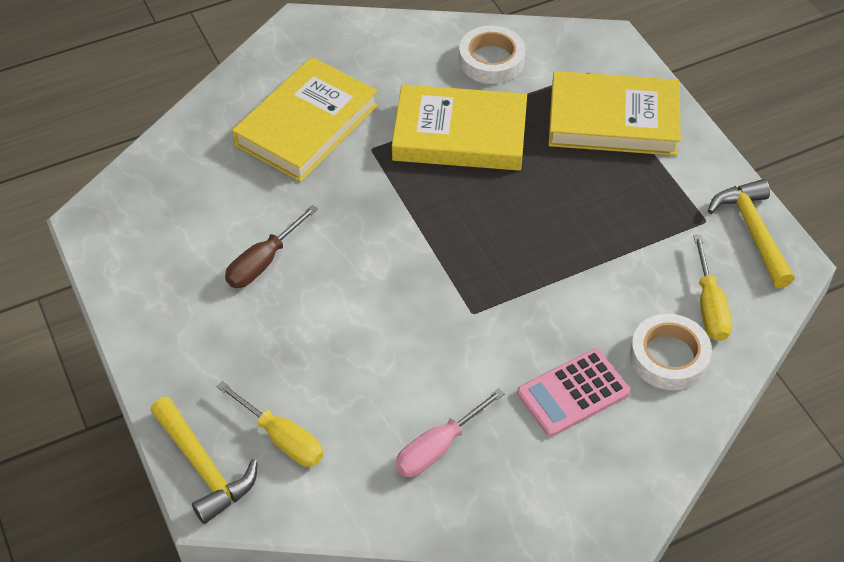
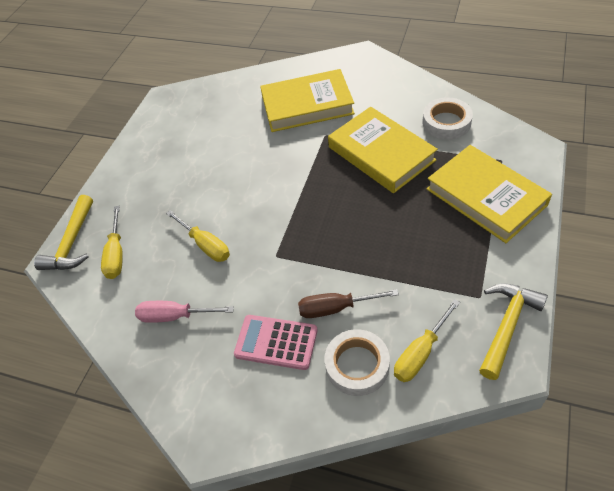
camera: 50 degrees right, 0 degrees up
brown screwdriver [225,205,318,288] -> brown screwdriver moved to [298,289,399,318]
none -> yellow screwdriver [166,210,230,262]

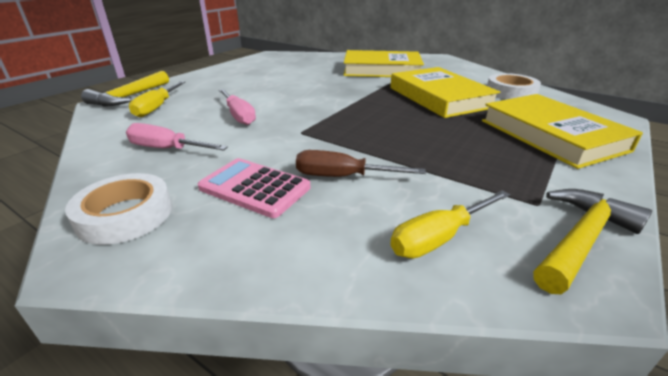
camera: 10 degrees right, 20 degrees down
yellow screwdriver [166,210,230,262] -> pink screwdriver [219,89,256,125]
white tape [325,329,390,396] -> white tape moved to [65,173,172,245]

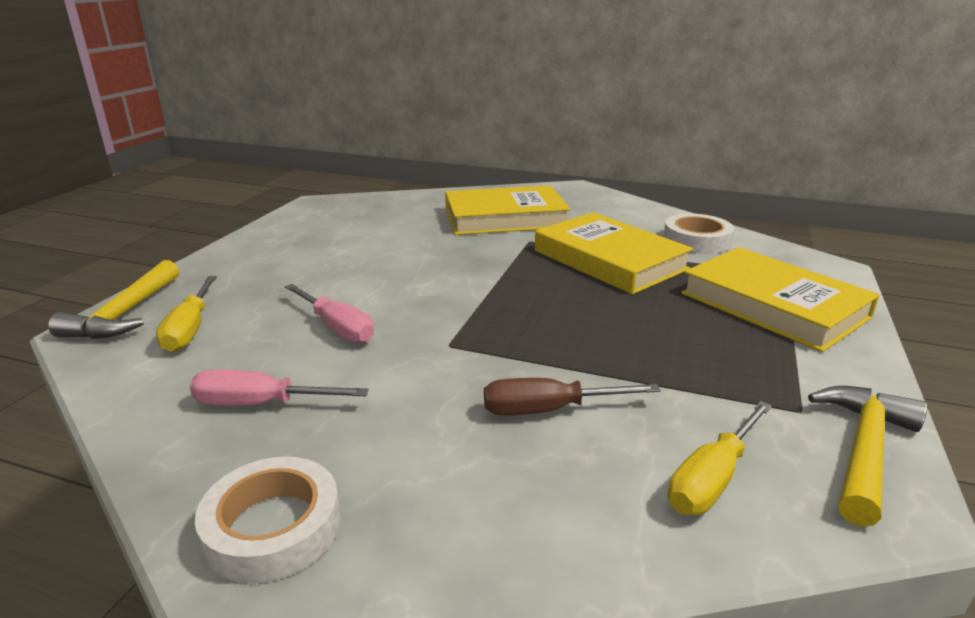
camera: 15 degrees left, 5 degrees down
pink calculator [198,158,310,218] -> none

